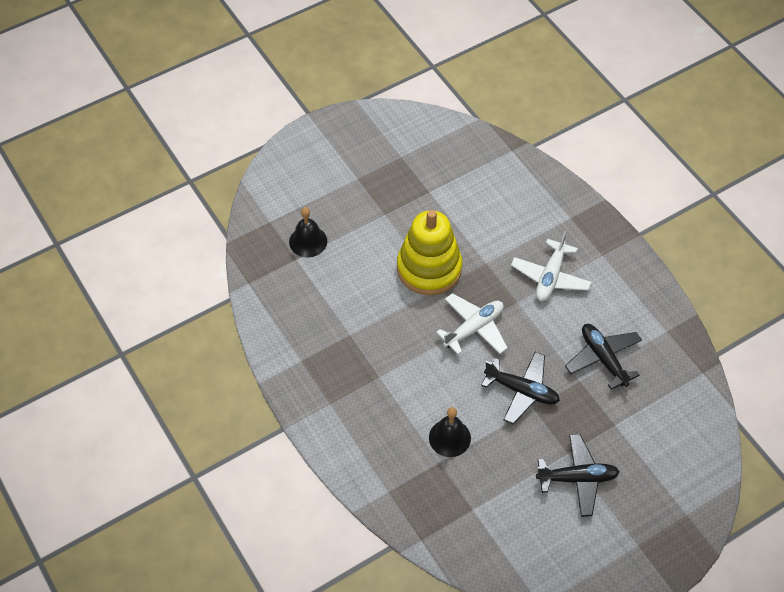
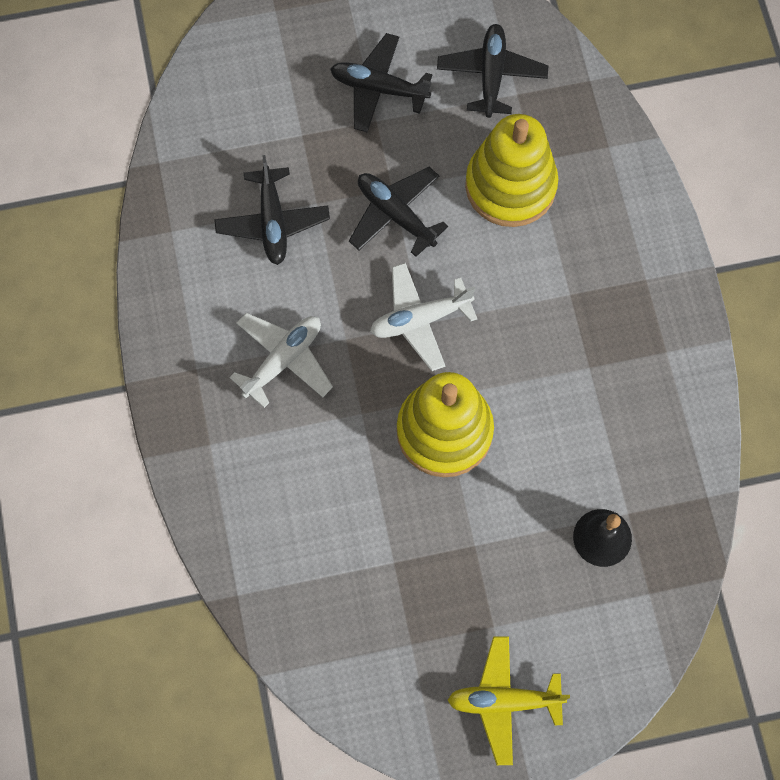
camera: 160 degrees left, 15 degrees up
black bell [429,407,471,457] -> yellow stacking toy [465,114,558,227]
none -> black plane [437,24,548,118]
none -> yellow plane [447,636,570,765]

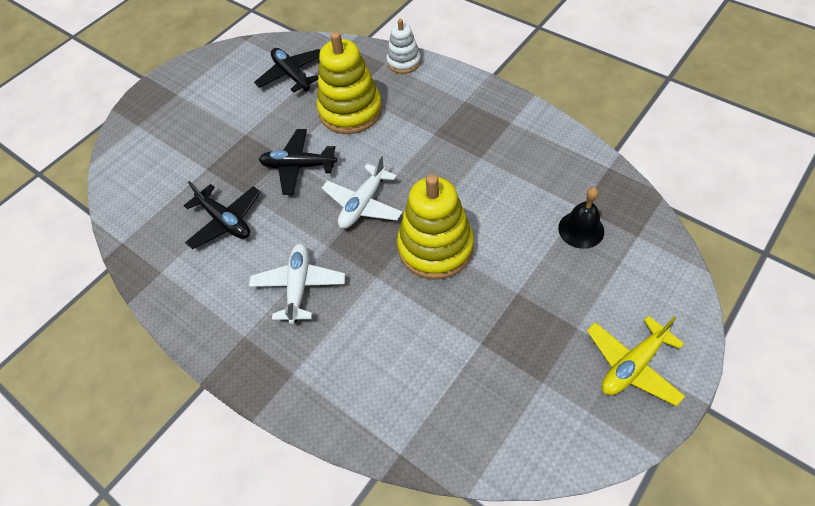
camera: 35 degrees left, 15 degrees down
black plane [330,33,432,132] -> none
none -> white stacking toy [386,19,421,74]

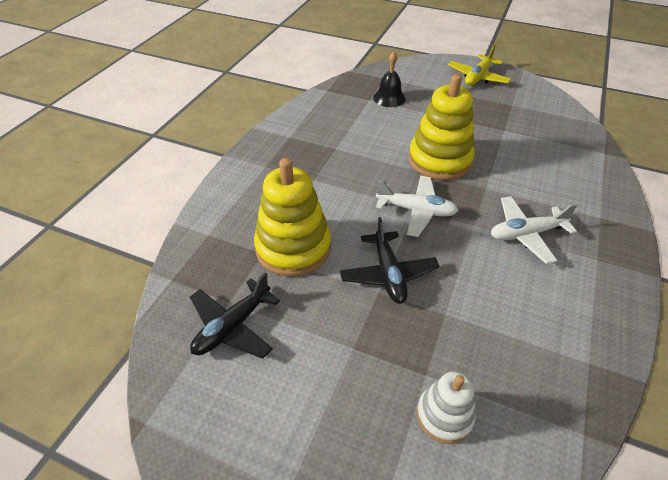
camera: 110 degrees left, 10 degrees down
black plane [184,181,260,249] -> none
white stacking toy [386,19,421,74] -> white stacking toy moved to [417,371,476,444]
yellow plane [587,316,685,406] -> yellow plane turned 90 degrees clockwise [448,44,511,86]

